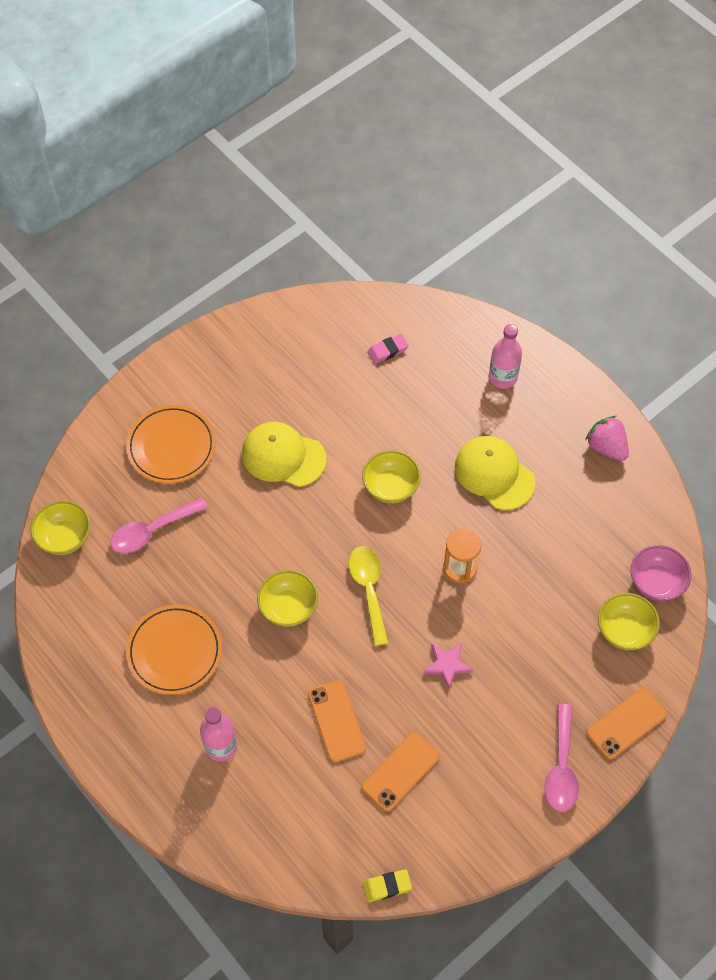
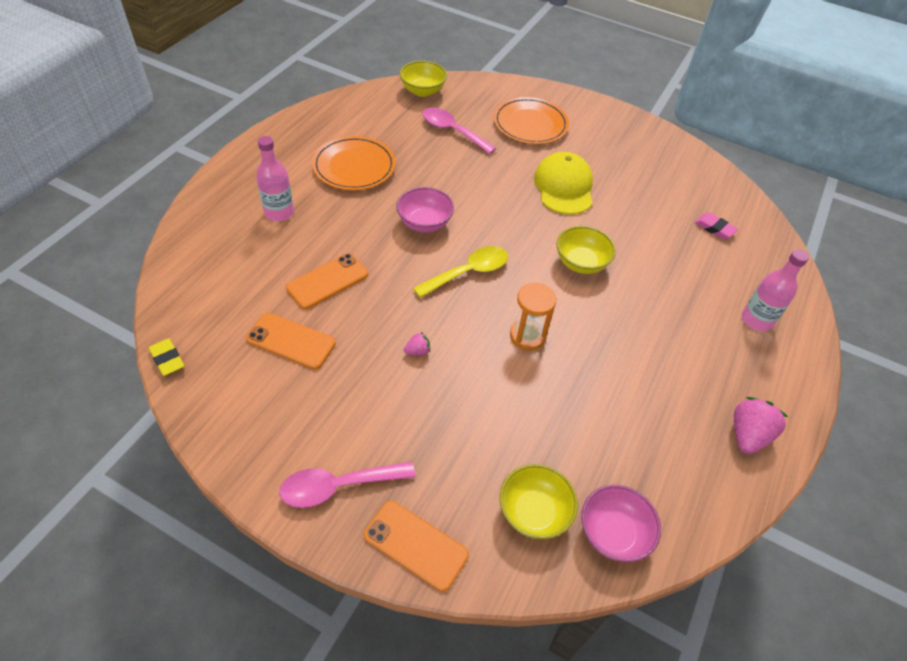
camera: 65 degrees right, 10 degrees down
yellow bowl [257,570,318,627] -> pink bowl [396,187,454,232]
pink star [423,643,473,689] -> pink strawberry [404,332,430,355]
yellow cap [455,436,536,510] -> none

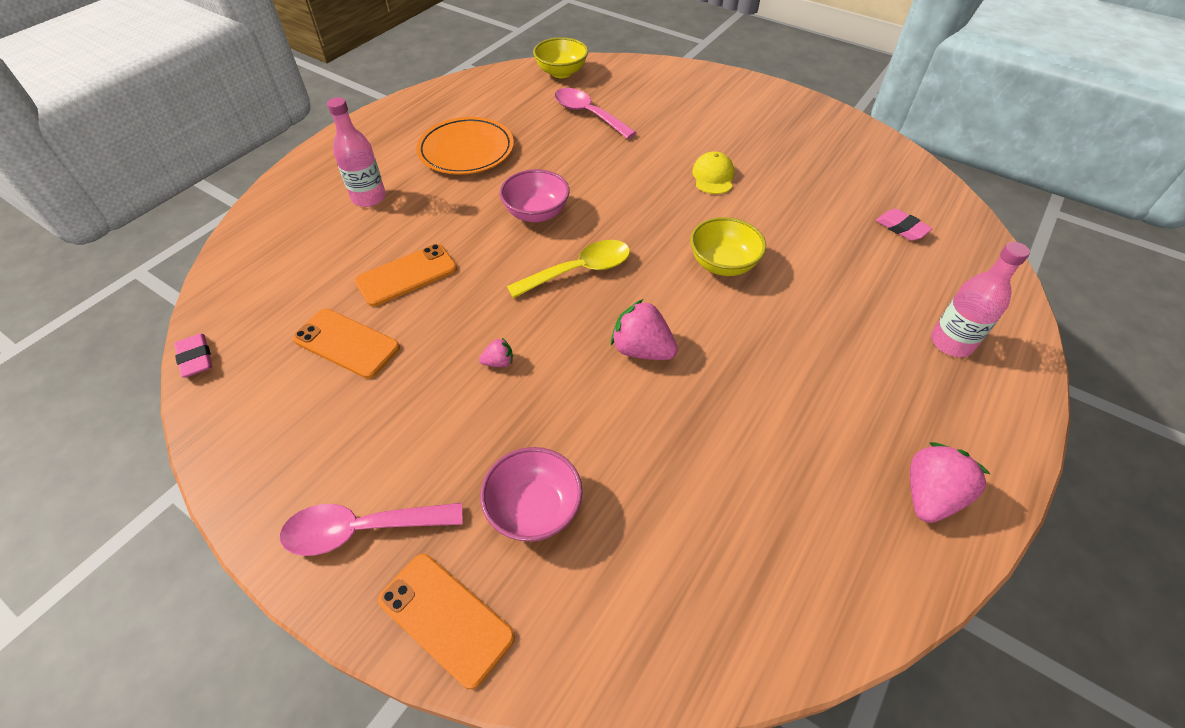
camera: 10 degrees right, 0 degrees up
yellow eraser [149,338,184,376] -> pink eraser [174,333,212,378]
orange plate [494,97,569,144] -> none
yellow bowl [499,464,578,539] -> none
orange hourglass [510,283,556,350] -> pink strawberry [611,299,678,360]
yellow cap [534,152,593,214] -> yellow cap [692,151,734,194], size x0.58
pink bowl [581,485,661,562] -> pink bowl moved to [480,447,583,542]

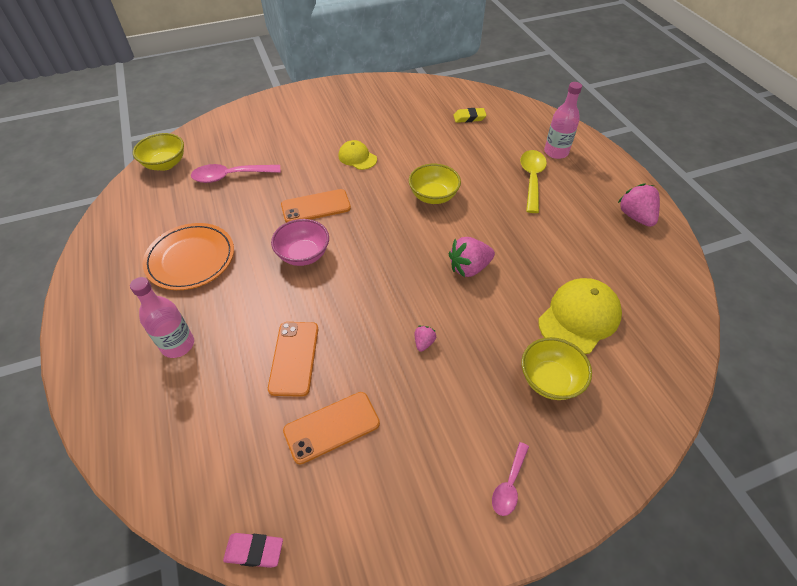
camera: 55 degrees left, 0 degrees up
pink spoon [280,503,463,556] -> pink spoon [492,442,529,516], size x0.59
orange phone [378,554,515,689] -> orange phone moved to [281,189,351,223]
pink bowl [480,447,583,542] -> yellow bowl [521,337,592,400]
yellow spoon [507,240,630,298] -> yellow spoon moved to [520,150,547,213]
pink eraser [876,208,933,241] -> yellow eraser [453,108,487,123]
none -> yellow cap [538,278,622,354]

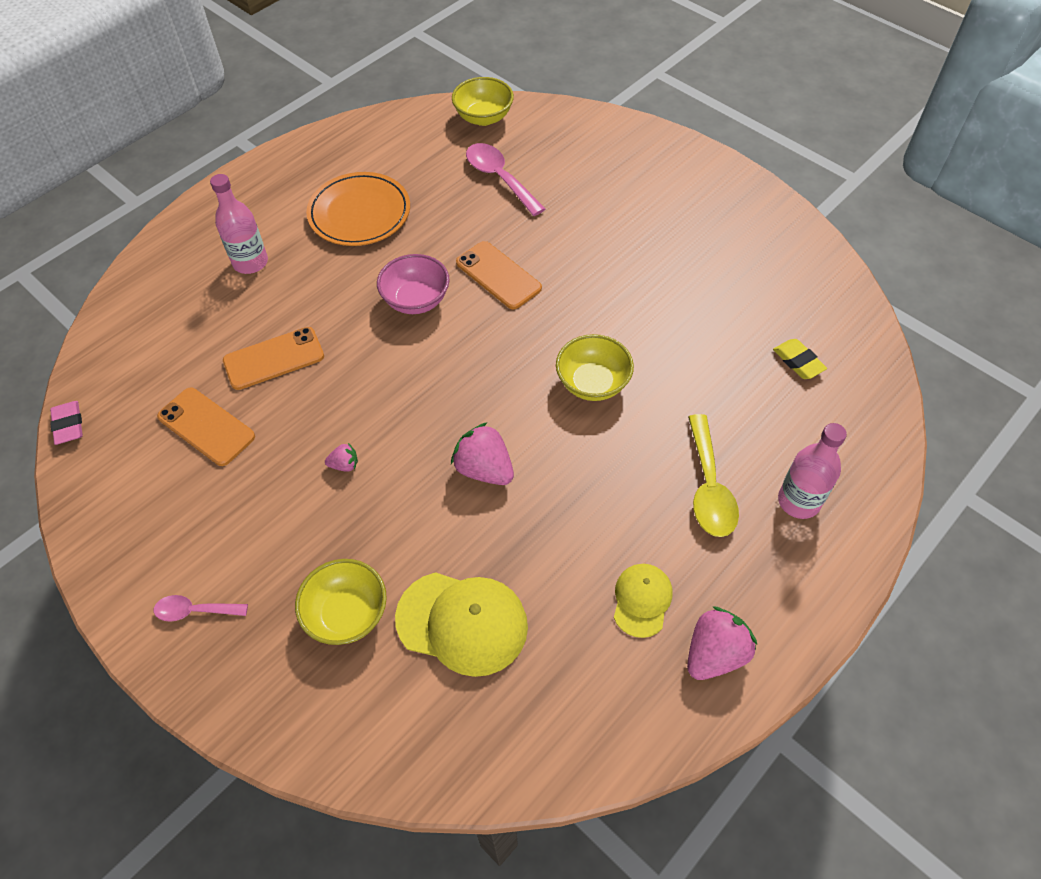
camera: 65 degrees right, 5 degrees up
yellow cap [338,140,377,170] -> yellow cap moved to [614,564,673,638]
yellow spoon [520,150,547,213] -> yellow spoon turned 105 degrees clockwise [688,414,739,537]

